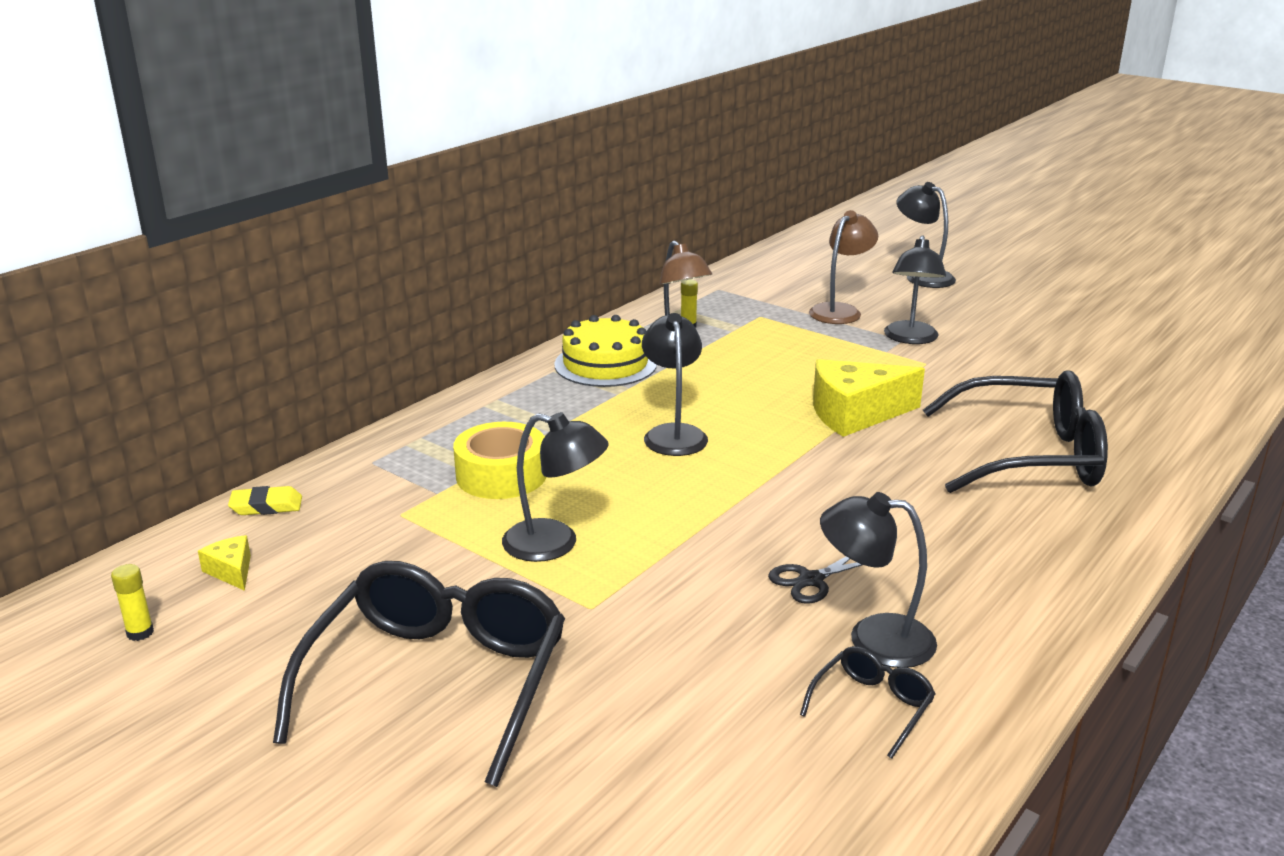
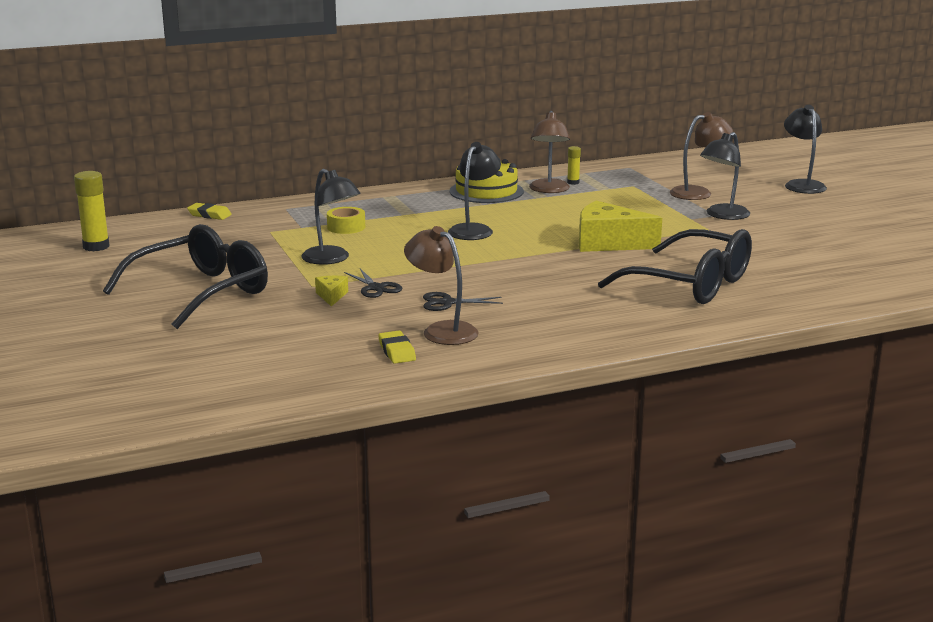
camera: 30 degrees right, 5 degrees down
yellow glue stick [111,564,154,641] -> yellow glue stick [74,171,109,251], size x1.81
yellow cheese [198,535,251,591] -> yellow cheese moved to [315,276,348,307]
yellow tape [453,422,546,499] -> yellow tape [327,207,365,234], size x0.64
black glasses [800,646,935,759] -> yellow eraser [378,331,416,364]
black lamp [820,492,937,668] -> brown lamp [404,226,479,345]
none -> black scissors [344,268,402,298]

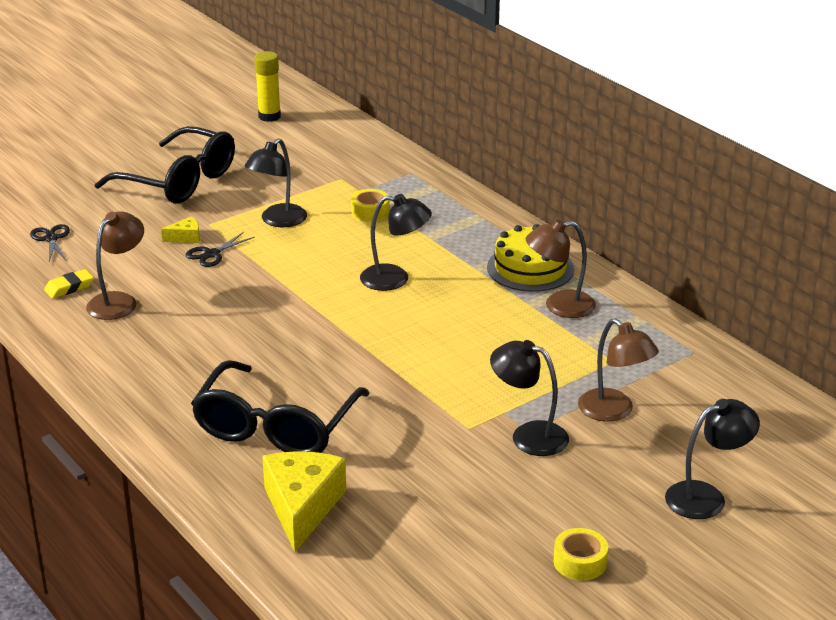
camera: 75 degrees right, 10 degrees up
yellow eraser [187,203,232,220] -> none
black scissors [423,292,503,311] -> black scissors moved to [30,224,70,261]
yellow glue stick [567,146,581,185] -> none
yellow cheese [579,201,662,252] -> yellow cheese moved to [262,451,346,552]
none -> yellow tape [553,528,608,580]

